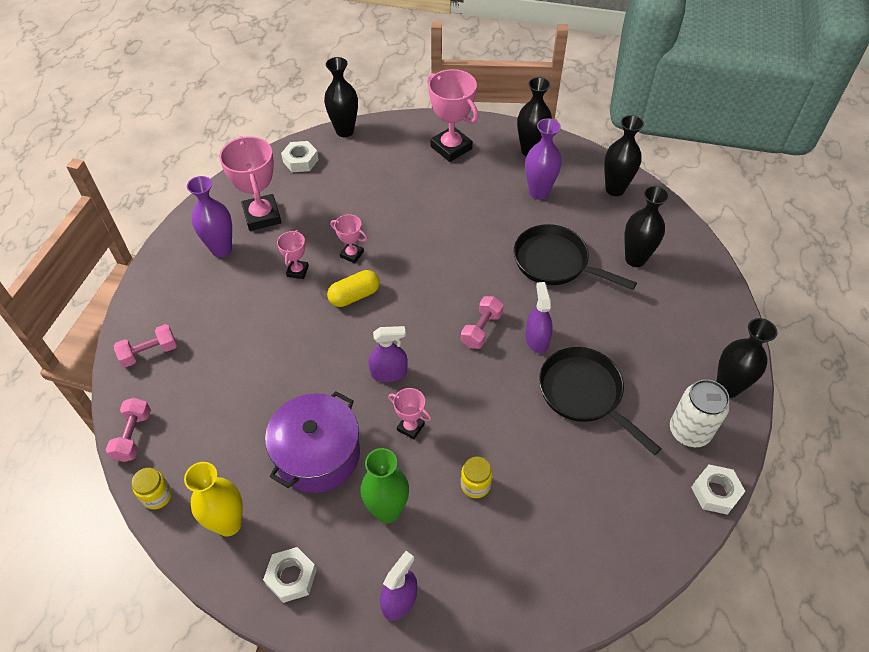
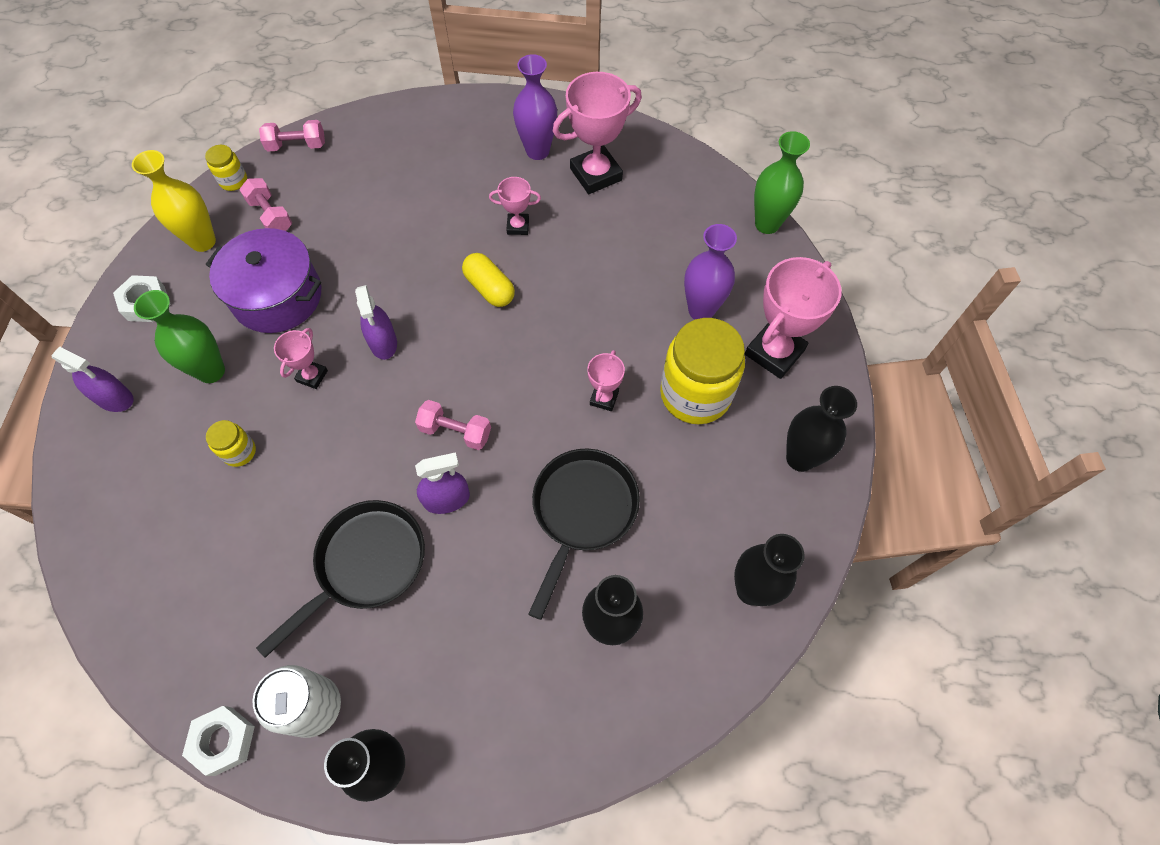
camera: 80 degrees right, 10 degrees up
pink dumbbell [114,324,177,367] -> pink dumbbell moved to [240,178,292,231]
white nut [281,141,319,172] -> none
black vase [324,57,358,137] -> green vase [754,131,810,234]
pink trophy [331,214,367,263] -> pink trophy moved to [587,350,625,411]
purple vase [525,118,562,200] -> purple vase moved to [684,224,737,320]
none -> yellow jar [660,318,745,424]

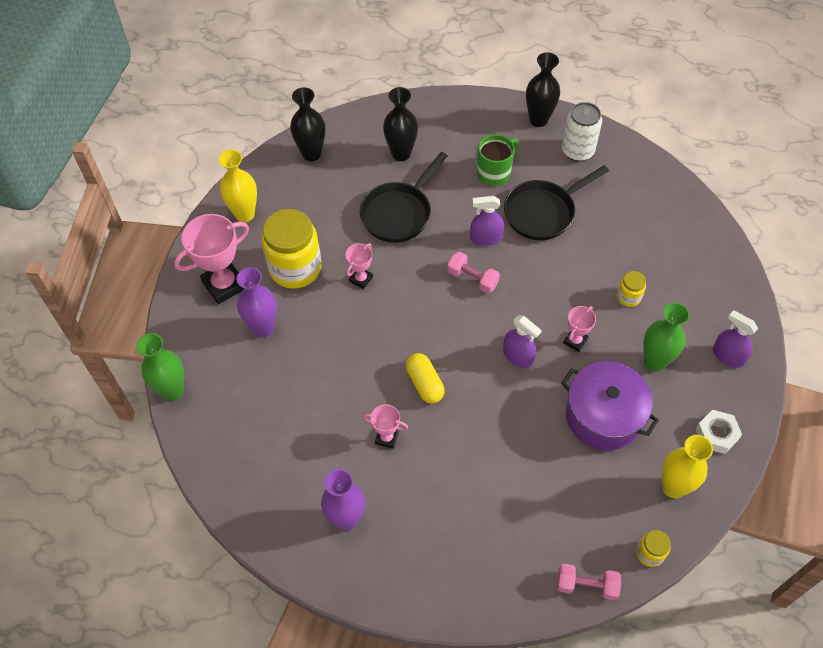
camera: 165 degrees left, 5 degrees down
white nut [182,706,255,776] -> none
pink dumbbell [240,178,292,231] -> none
purple spray bottle [355,285,397,360] -> purple spray bottle turned 135 degrees clockwise [503,315,542,368]
pink trophy [552,72,642,194] -> none
black vase [786,386,857,472] -> yellow vase [219,150,257,222]
none -> green mug [477,134,519,186]

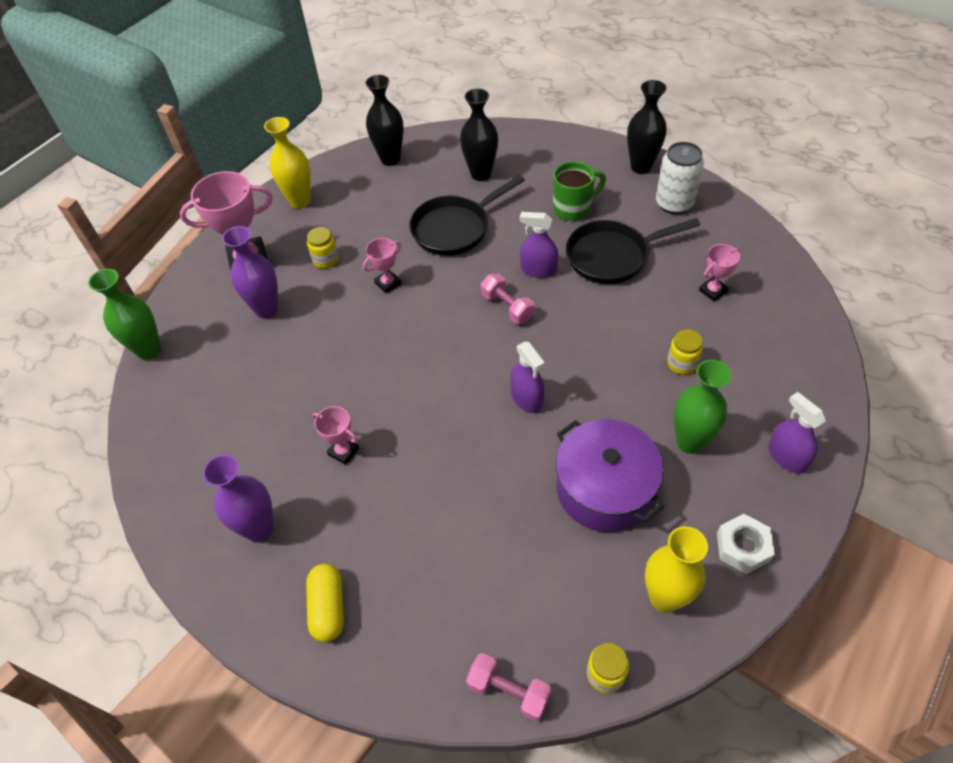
camera: 20 degrees right, 5 degrees down
yellow jar [262,209,321,289] -> yellow jar [307,227,339,268], size x0.46
yellow capsule [406,353,445,404] -> yellow capsule moved to [306,564,344,642]
pink trophy [563,306,596,352] -> pink trophy moved to [699,244,740,301]

